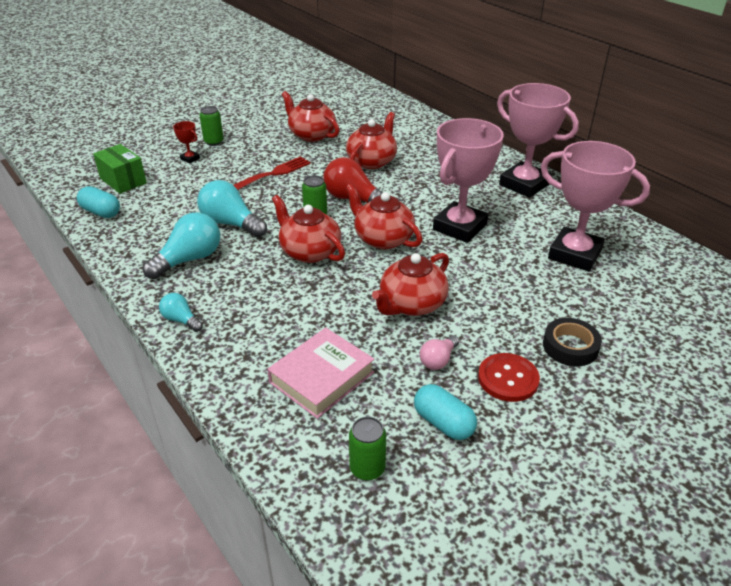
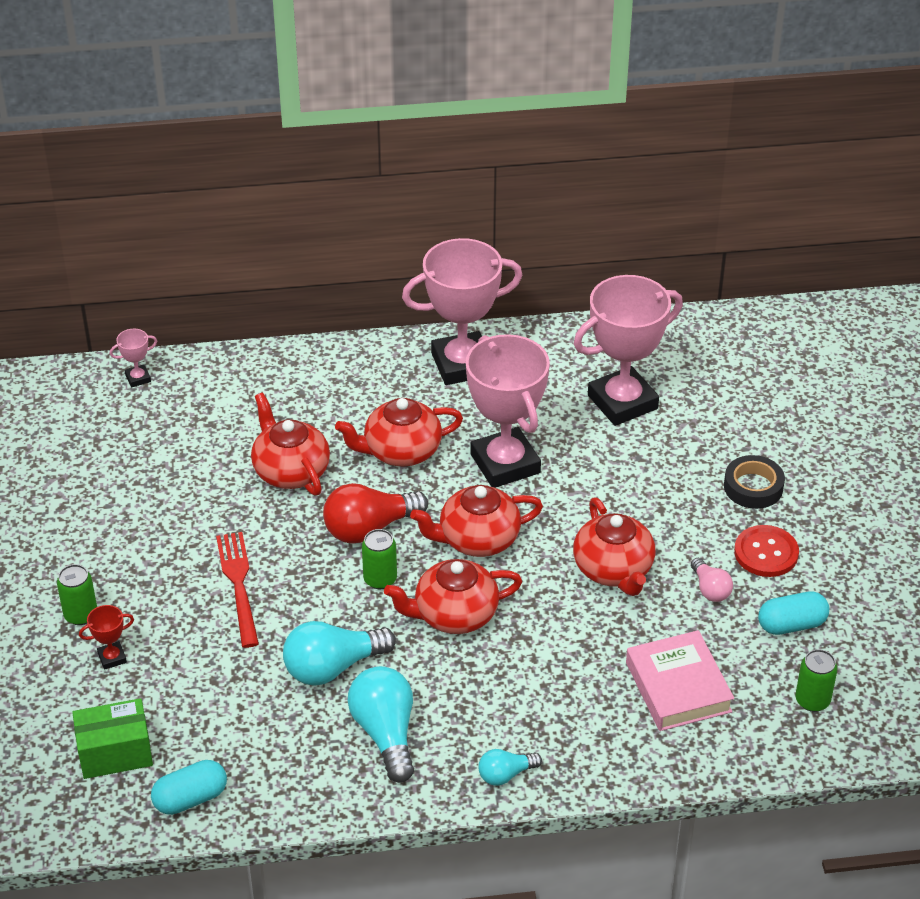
camera: 60 degrees left, 5 degrees up
red teapot [282,91,340,142] -> red teapot moved to [335,398,463,466]
none -> pink trophy [110,329,157,387]

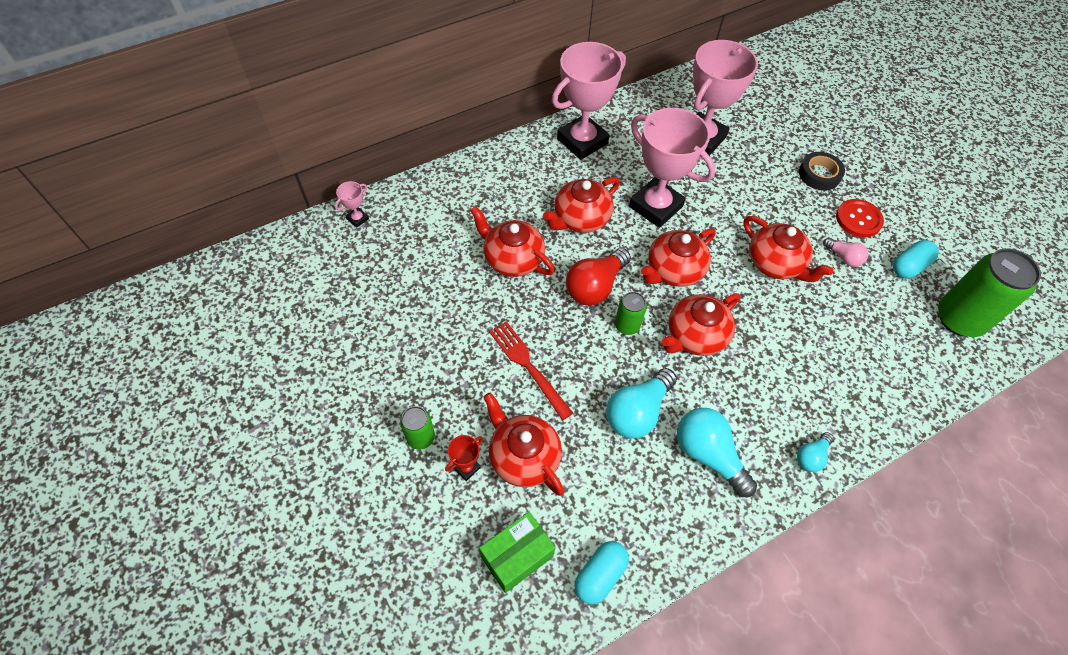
camera: 25 degrees left, 15 degrees up
pink book [626,630,734,731] -> none
green can [795,649,837,712] -> green can [938,248,1041,337], size x1.99
none -> red teapot [484,392,565,496]

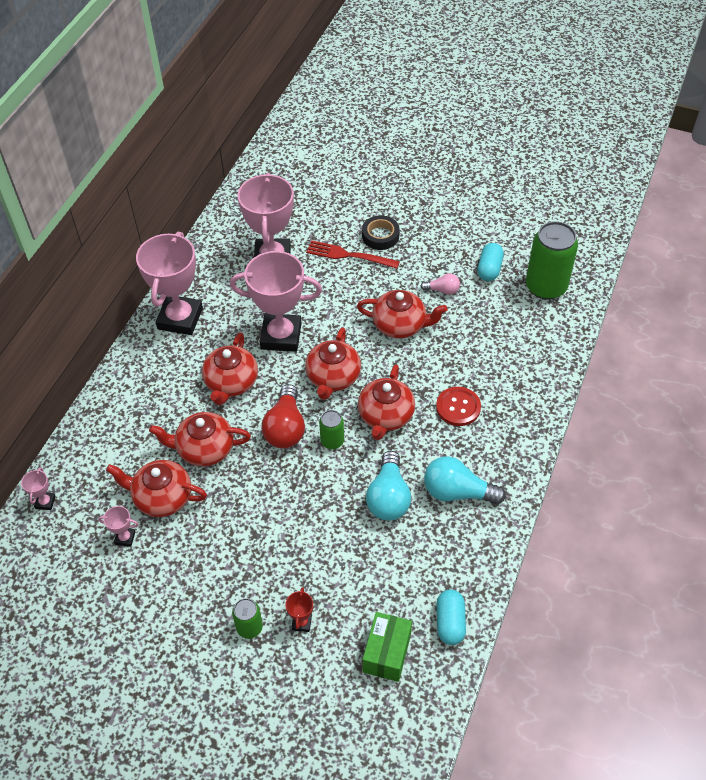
camera: 35 degrees left, 5 degrees down
red teapot [484,392,565,496] -> red teapot moved to [106,460,207,517]
red fork [489,321,573,420] -> red fork moved to [306,240,400,269]
turquoise light bulb [797,432,834,472] -> none
red button [836,199,884,237] -> red button moved to [436,387,481,426]
none -> pink trophy [98,506,139,547]

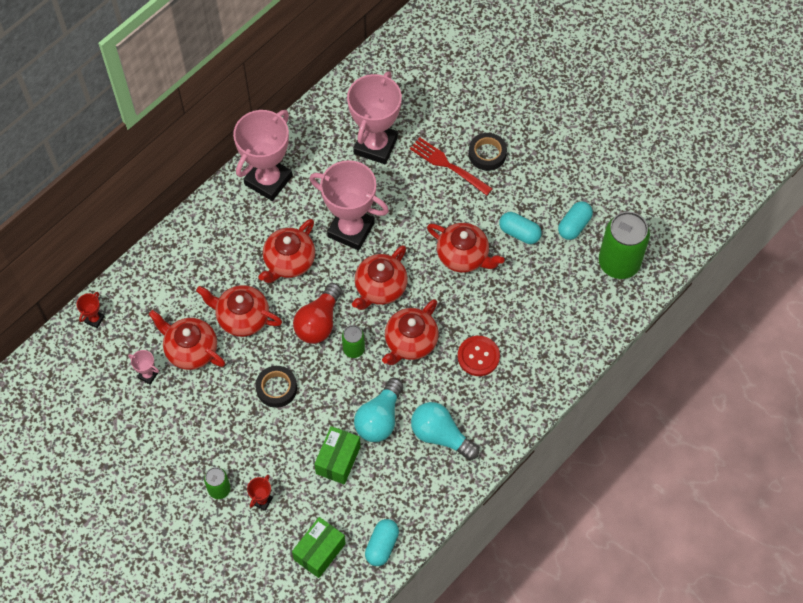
camera: 20 degrees right, 10 degrees up
pink trophy [21,467,55,510] -> red trophy [77,292,105,328]
pink light bulb [420,273,460,295] -> turquoise capsule [499,212,542,244]
none -> black tape [256,366,297,408]
none -> green box [314,426,361,484]

